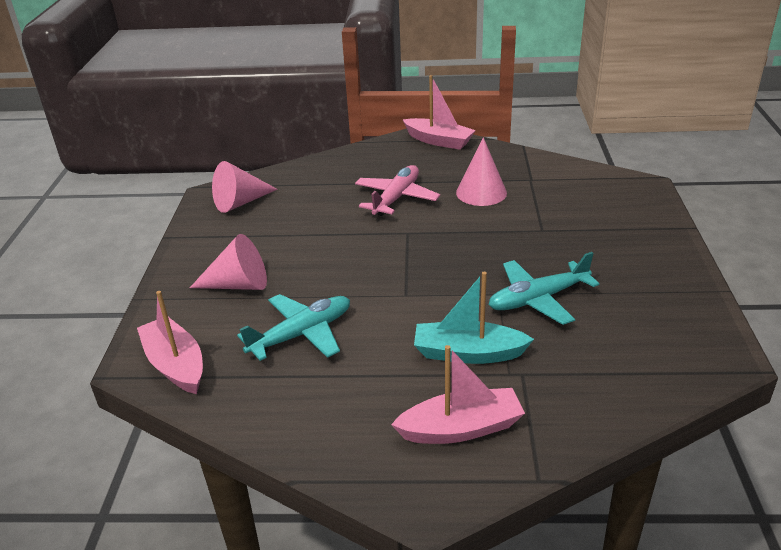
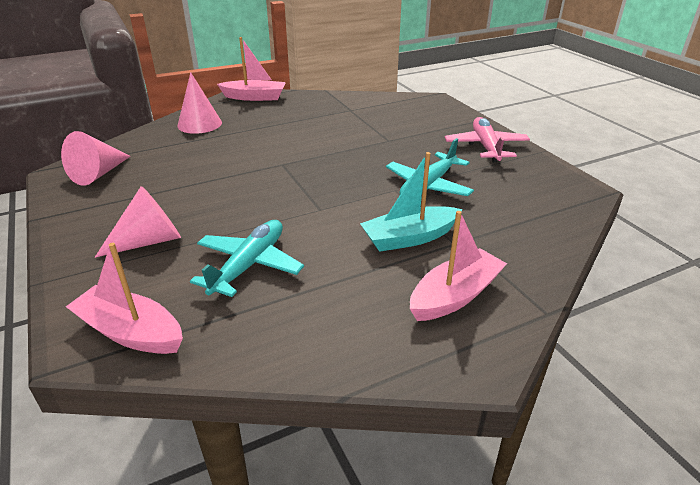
camera: 30 degrees left, 0 degrees up
pink plane [355,165,440,216] -> pink plane moved to [445,117,530,163]
pink cone [456,137,507,206] -> pink cone moved to [177,72,222,134]

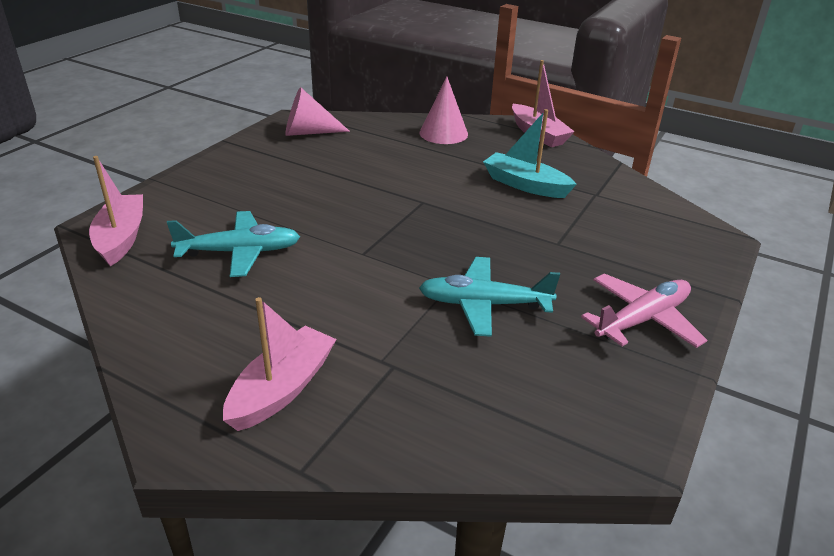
camera: 55 degrees right, 0 degrees up
pink cone [95,186,181,258] -> none
turquoise boat [360,152,463,252] -> turquoise boat moved to [483,109,577,198]
pink boat [410,211,507,321] -> pink boat turned 75 degrees counterclockwise [223,297,336,431]

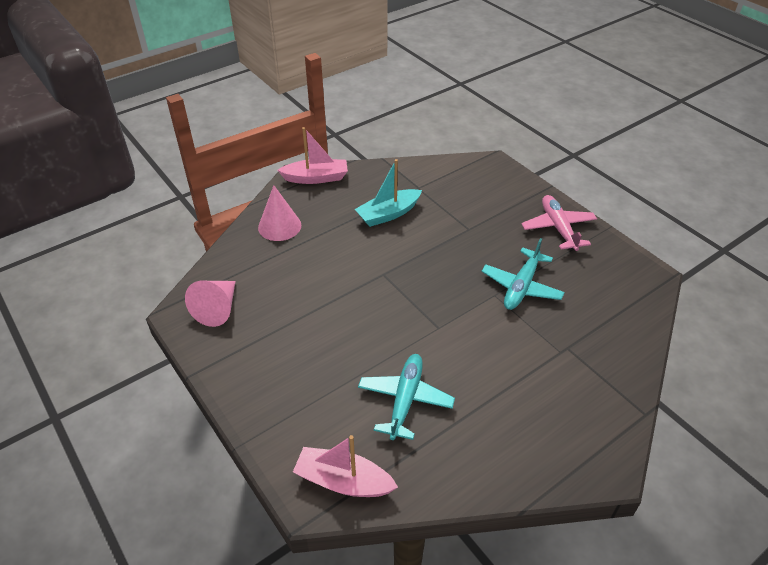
camera: 65 degrees left, 10 degrees up
pink boat [223,297,336,431] -> none

